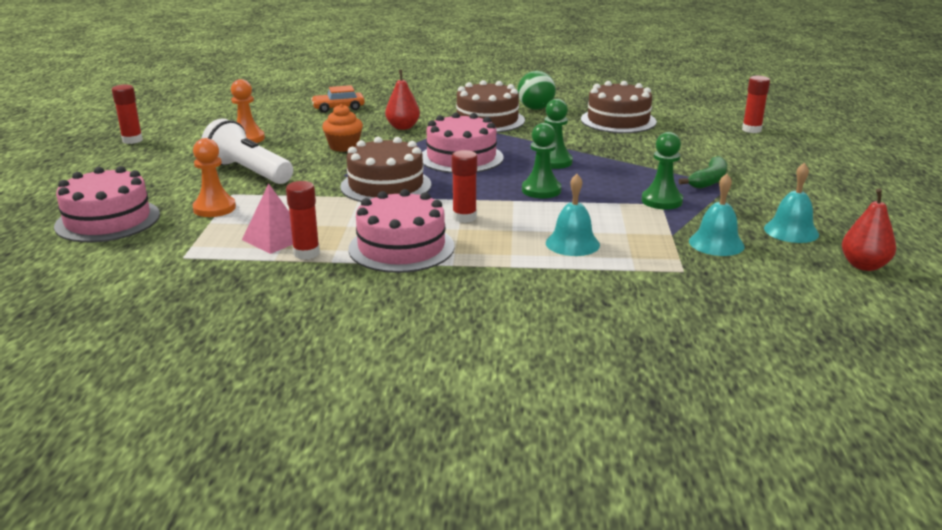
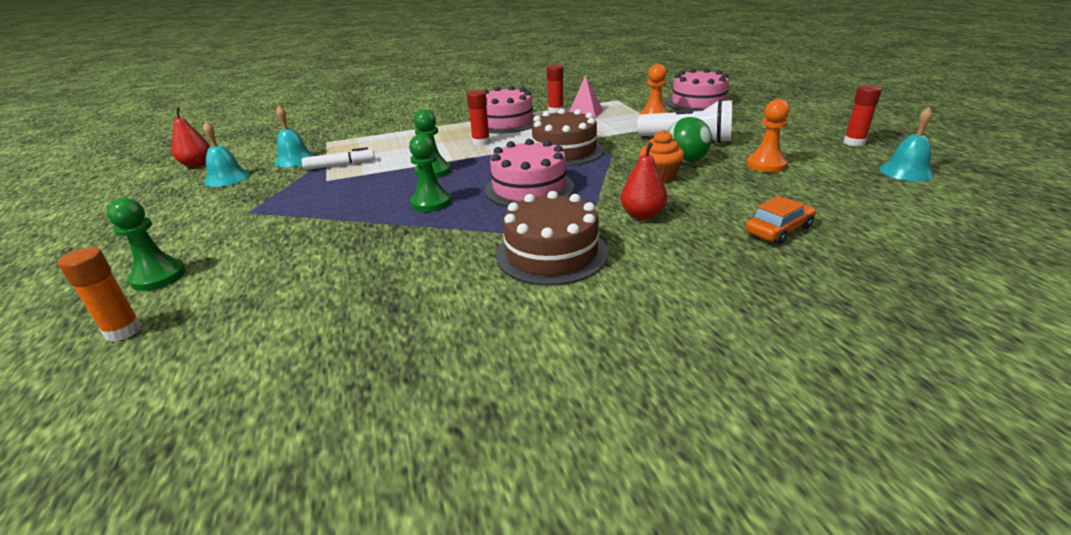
camera: 160 degrees right, 5 degrees up
green ball [517,71,556,110] -> green ball moved to [668,117,712,163]
turquoise bell [546,174,600,256] -> turquoise bell moved to [879,107,934,181]
brown cake [581,81,657,133] -> none
green pawn [642,132,683,209] -> green pawn moved to [107,198,186,291]
green banana [679,156,727,189] -> none
red glue stick [742,76,770,133] -> orange glue stick [58,247,142,342]
none -> white marker [302,147,375,170]

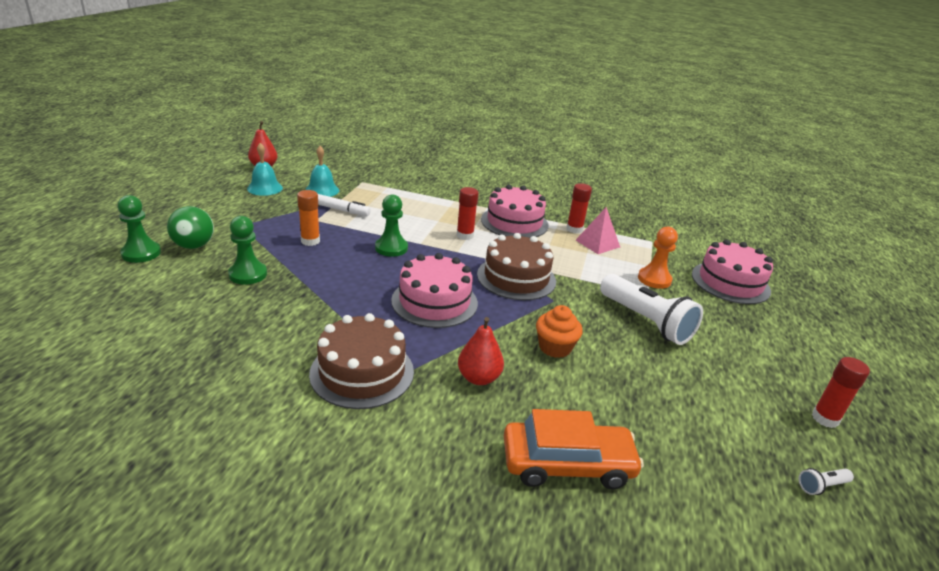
camera: 30 degrees right, 0 degrees up
orange glue stick [58,247,142,342] -> orange glue stick moved to [297,190,320,246]
green pawn [409,134,451,212] -> green pawn moved to [228,216,267,285]
green ball [668,117,712,163] -> green ball moved to [167,206,214,249]
orange car [745,196,816,244] -> orange car [504,409,644,489], size x1.57
orange pawn [747,99,790,172] -> none
turquoise bell [879,107,934,181] -> white flashlight [799,468,854,495]

